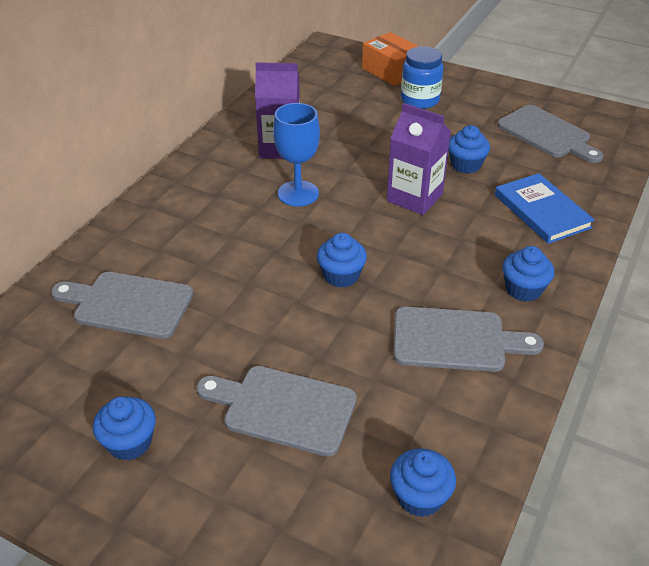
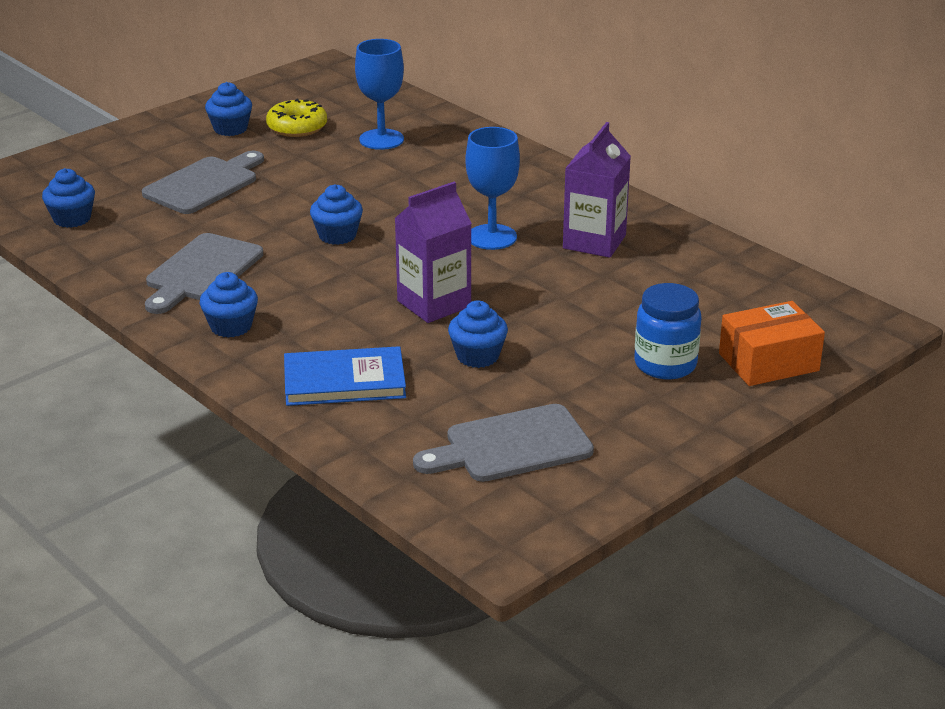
camera: 110 degrees right, 10 degrees down
grey cutting board [51,272,194,339] -> blue goblet [355,39,404,150]
none -> yellow donut [266,98,327,137]

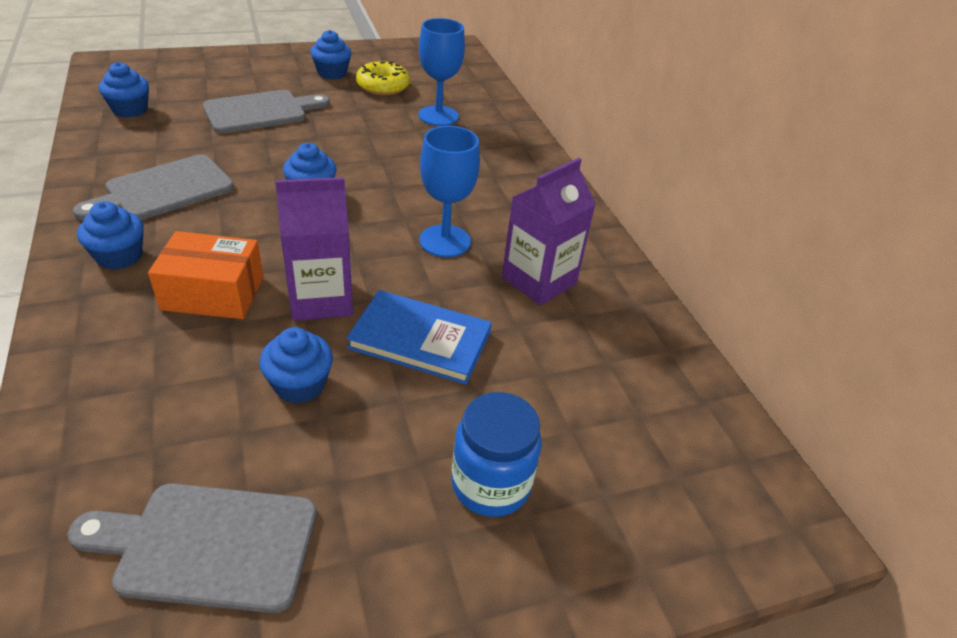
camera: 20 degrees right, 10 degrees up
blue book [284,346,406,406] -> blue book moved to [346,290,492,385]
orange box [719,301,825,386] -> orange box moved to [148,231,263,319]

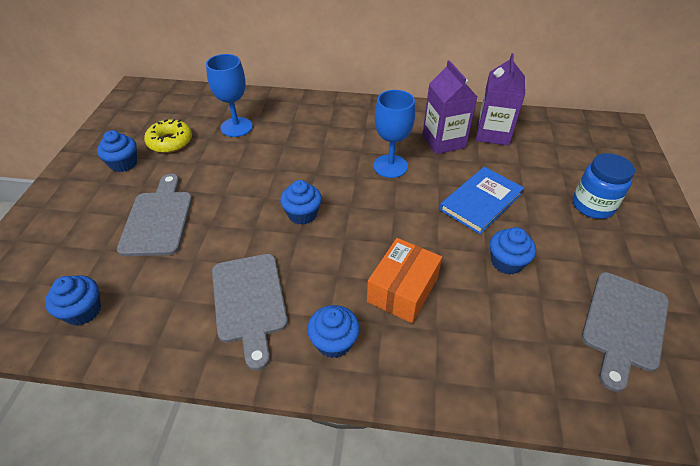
camera: 60 degrees left, 5 degrees up
purple carton [275,177,353,321] -> purple carton moved to [476,53,525,146]

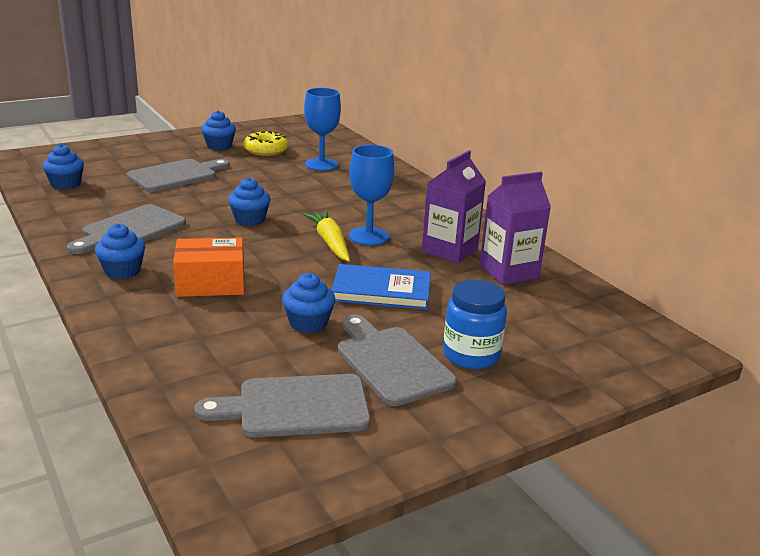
camera: 50 degrees right, 20 degrees down
none -> yellow carrot [303,211,350,262]
none -> grey cutting board [338,315,457,406]

